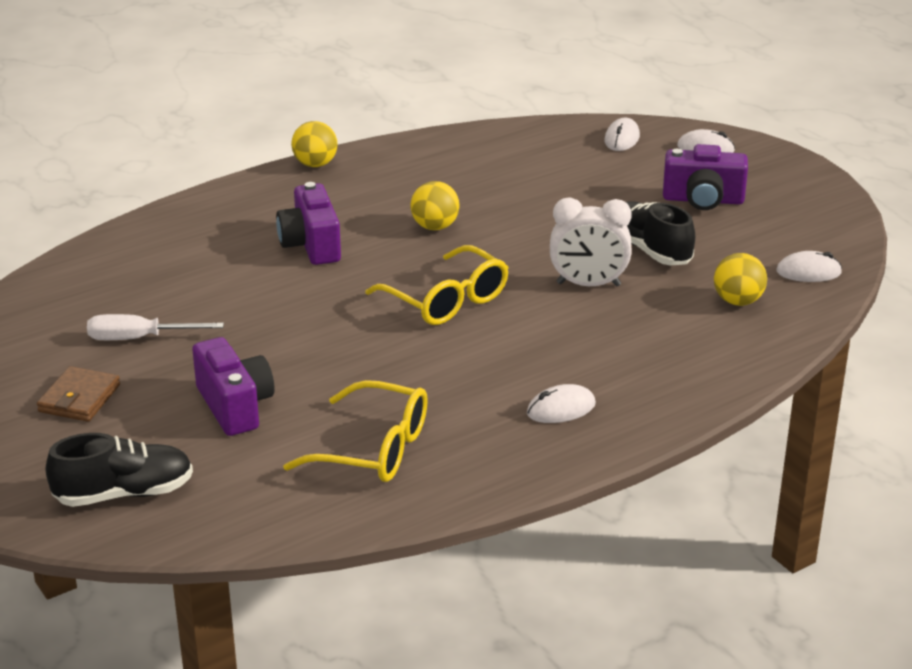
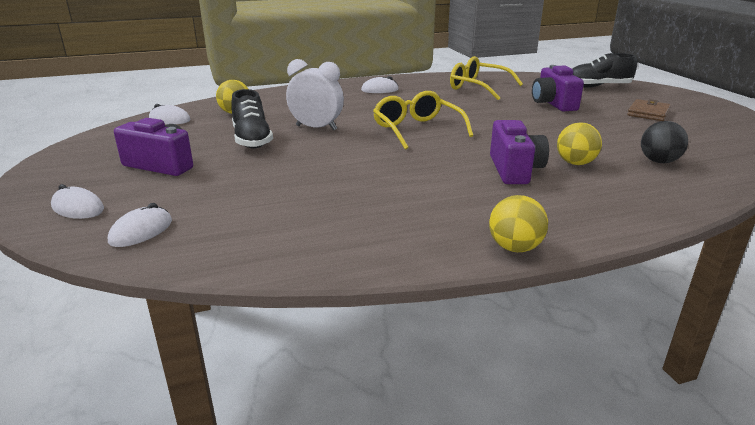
camera: 165 degrees left, 5 degrees down
white screwdriver [87,314,224,340] -> none
yellow ball [410,181,460,230] -> yellow ball moved to [557,122,602,165]
none -> black ball [641,121,688,163]

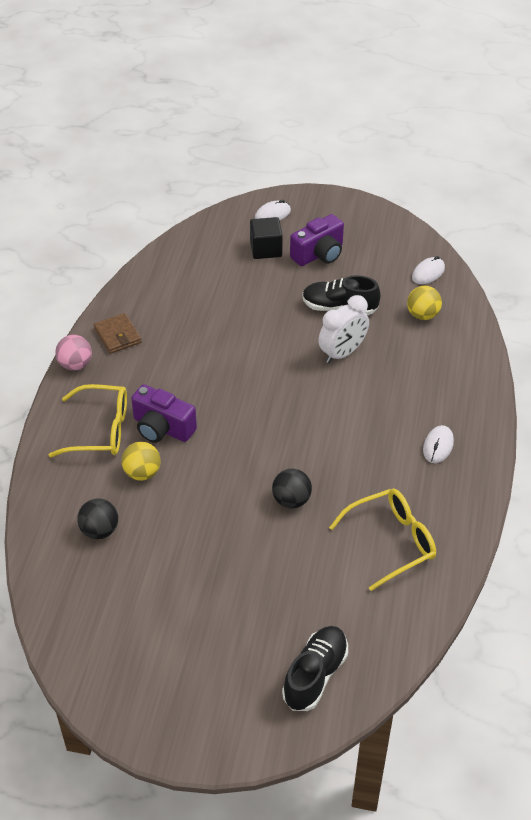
camera: 120 degrees right, 20 degrees up
white mouse [108,203,172,247] -> none
yellow glasses [373,91,473,150] -> yellow glasses moved to [49,384,127,457]
yellow ball [489,195,548,252] -> pink ball [55,335,92,371]
purple camera [532,65,584,111] -> none
brown wallet [627,99,671,121] -> brown wallet moved to [94,313,142,354]
none -> black cube [250,217,283,259]
none -> black ball [272,469,312,508]

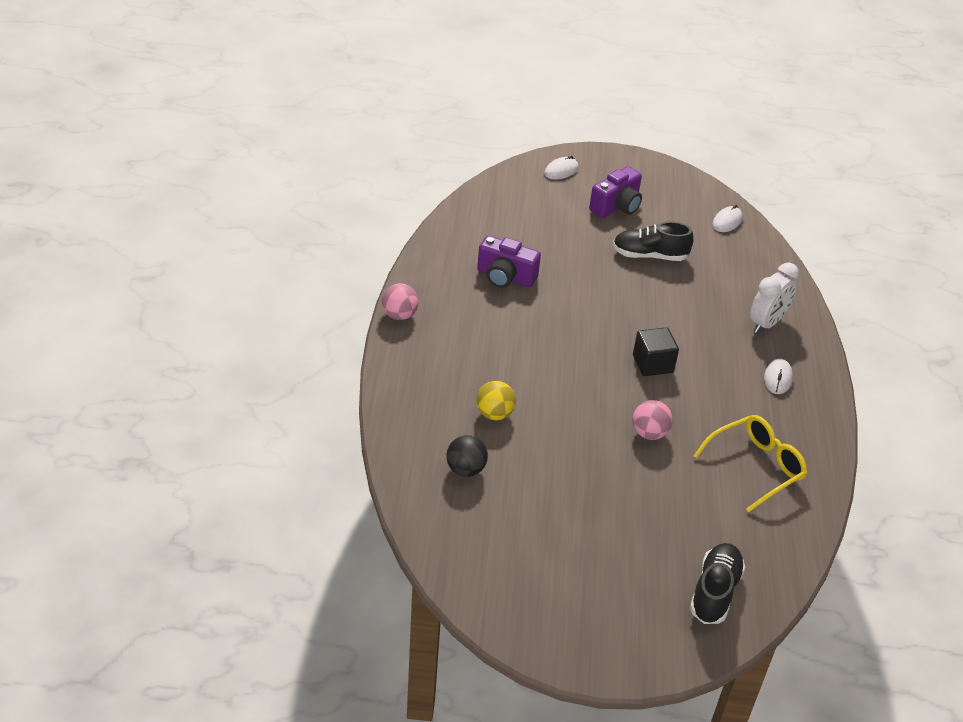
camera: 10 degrees left, 5 degrees down
yellow glasses [49,384,127,457] -> none
brown wallet [94,313,142,354] -> none
purple camera [131,384,197,443] -> purple camera moved to [477,236,541,288]
black cube [250,217,283,259] -> black cube moved to [633,327,679,376]
black ball [272,469,312,508] -> pink ball [633,400,673,440]
white clock [318,295,369,363] -> white clock moved to [750,263,799,333]
yellow ball [407,286,442,320] -> none

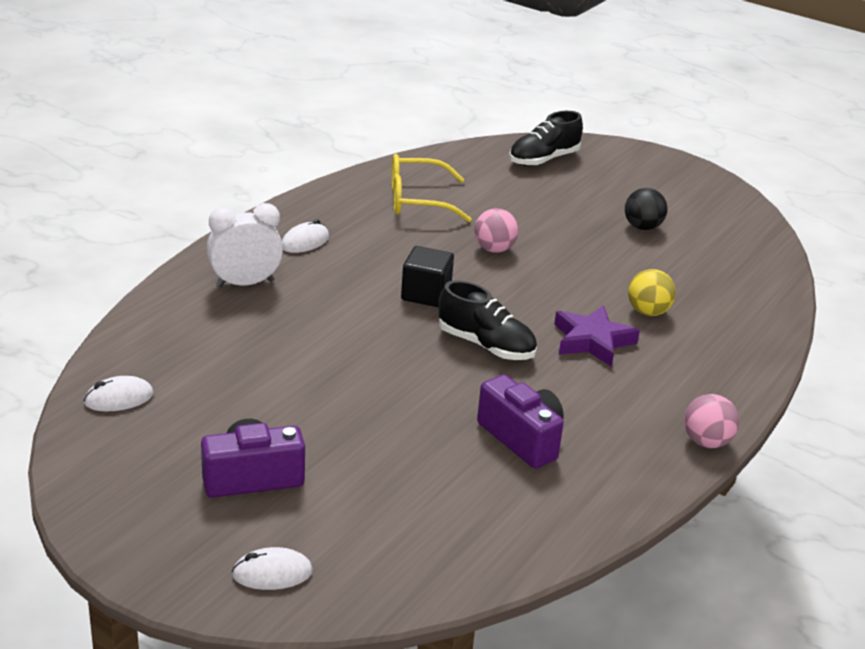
camera: 150 degrees left, 10 degrees down
black ball [446,435,488,477] -> black ball moved to [625,188,668,230]
black shoe [613,221,694,261] -> black shoe moved to [439,280,537,360]
none -> purple star [554,305,640,367]

